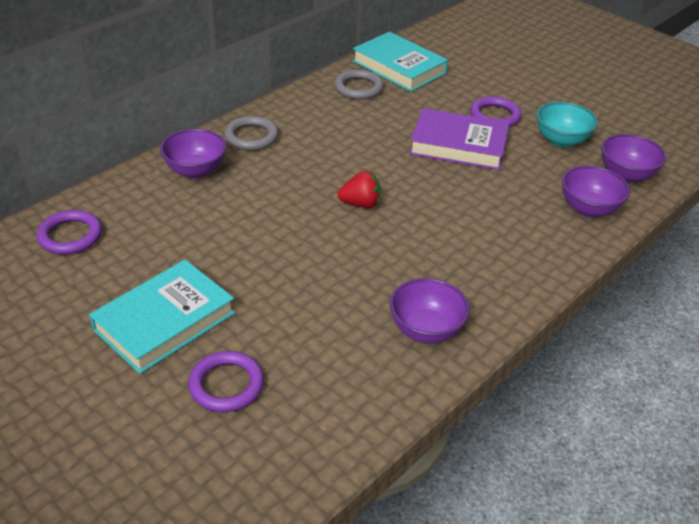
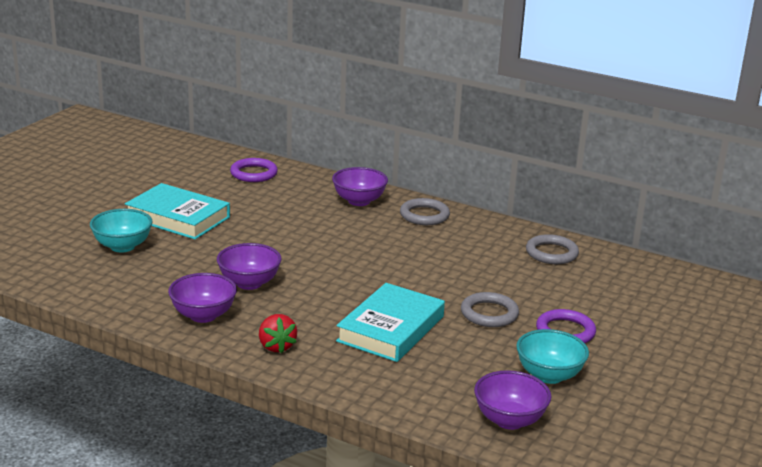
camera: 75 degrees right, 15 degrees down
purple ring [188,351,264,412] -> turquoise bowl [90,209,152,253]
red strawberry [338,171,381,208] -> red strawberry moved to [259,314,297,353]
turquoise book [353,32,448,92] -> turquoise book moved to [336,283,445,362]
purple book [409,108,510,170] -> grey ring [461,292,519,327]
purple bowl [562,166,630,217] -> purple bowl moved to [217,243,282,290]

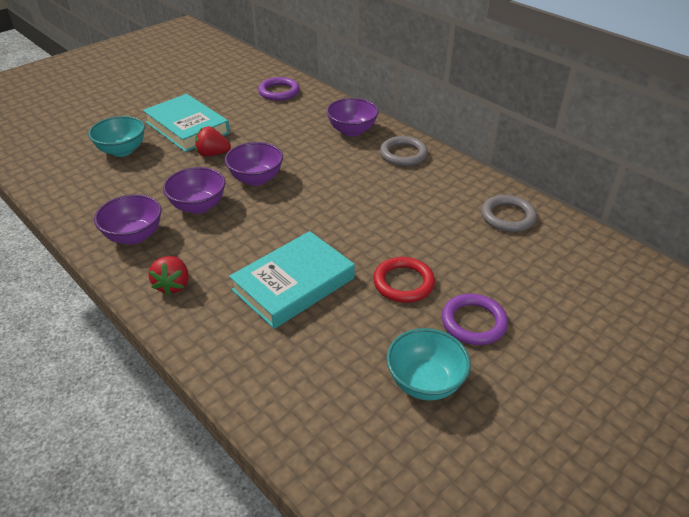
camera: 20 degrees right, 15 degrees up
grey ring [461,292,519,327] -> red ring [373,257,435,303]
purple bowl [474,370,551,430] -> purple bowl moved to [225,142,283,186]
none -> red strawberry [195,126,231,157]

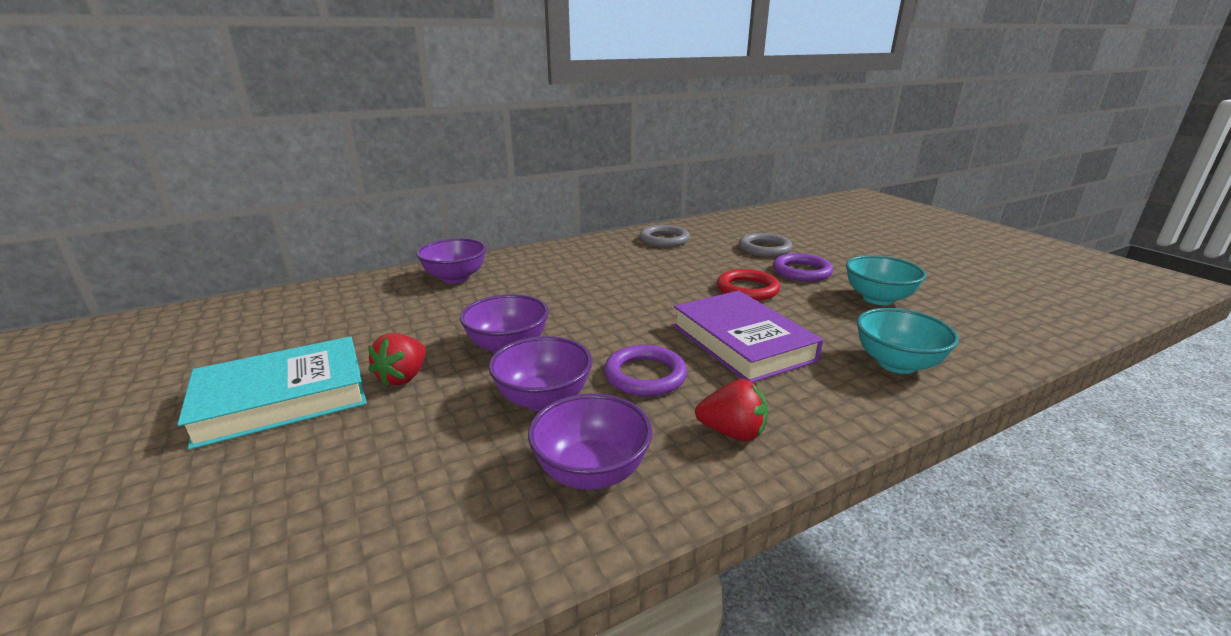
camera: 75 degrees left, 15 degrees down
turquoise bowl [88,116,145,157] -> turquoise bowl moved to [857,308,959,374]
turquoise book [229,231,355,329] -> purple book [673,291,823,383]
purple ring [258,77,300,101] -> purple ring moved to [604,345,687,396]
grey ring [380,136,428,166] -> grey ring moved to [739,233,792,257]

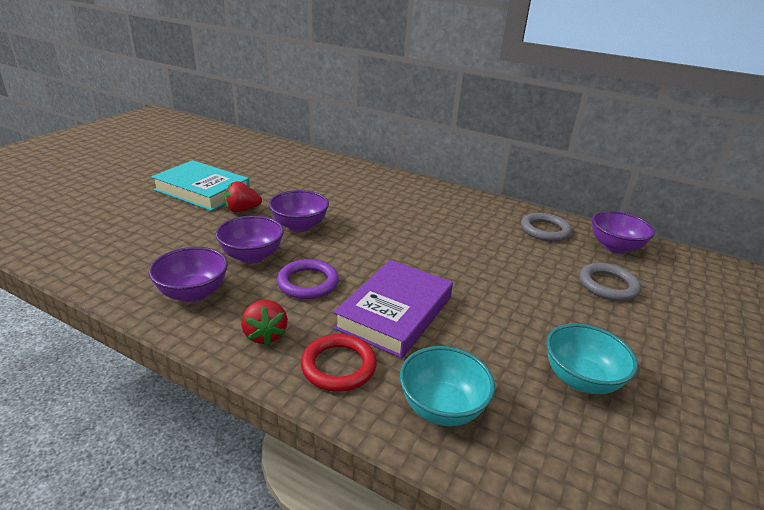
camera: 55 degrees right, 5 degrees up
purple bowl [416,238,487,284] -> purple bowl moved to [592,211,655,254]
red ring [717,269,780,301] -> red ring moved to [301,334,377,392]
purple ring [773,253,833,282] -> none

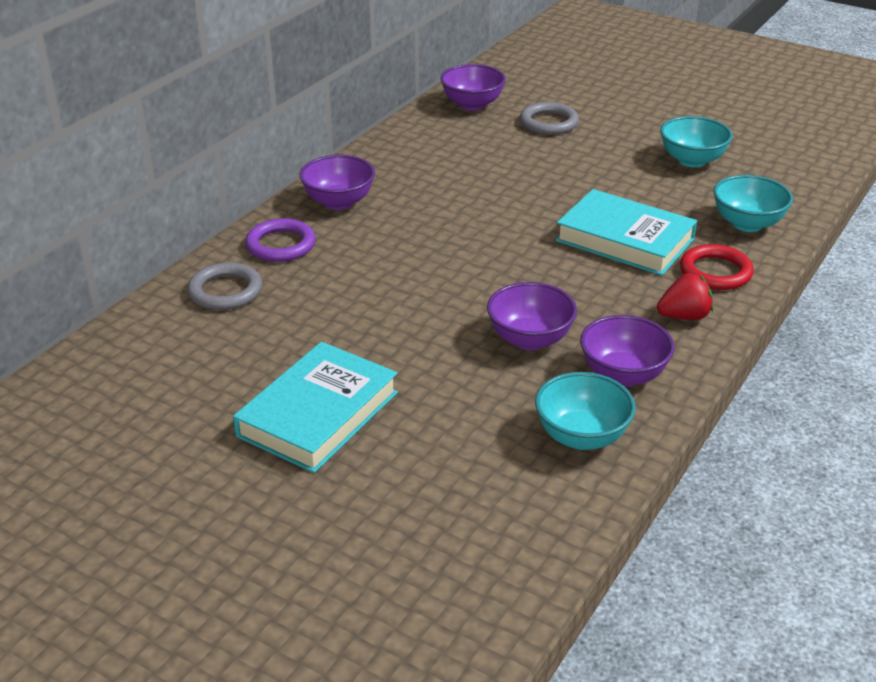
camera: 85 degrees left, 5 degrees up
red strawberry [224,181,262,212] -> none
purple bowl [269,190,329,232] -> purple bowl moved to [300,155,375,210]
purple ring [277,259,339,299] -> purple ring moved to [245,218,316,262]
purple book [334,260,453,358] -> turquoise book [556,189,697,276]
grey ring [521,213,572,242] -> grey ring moved to [187,262,262,310]
none -> turquoise bowl [535,372,636,450]

